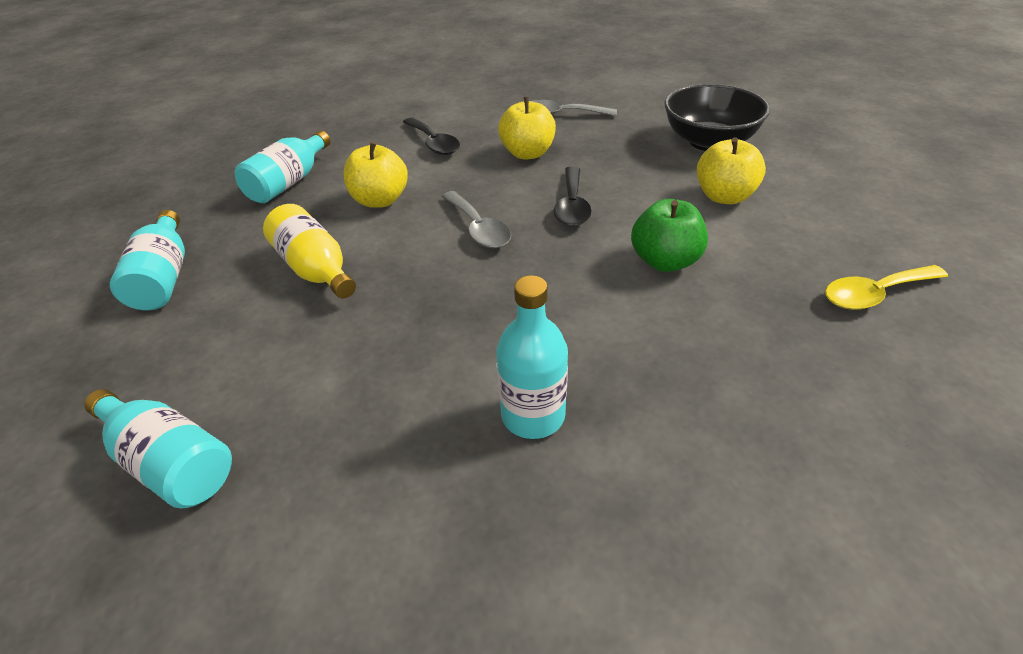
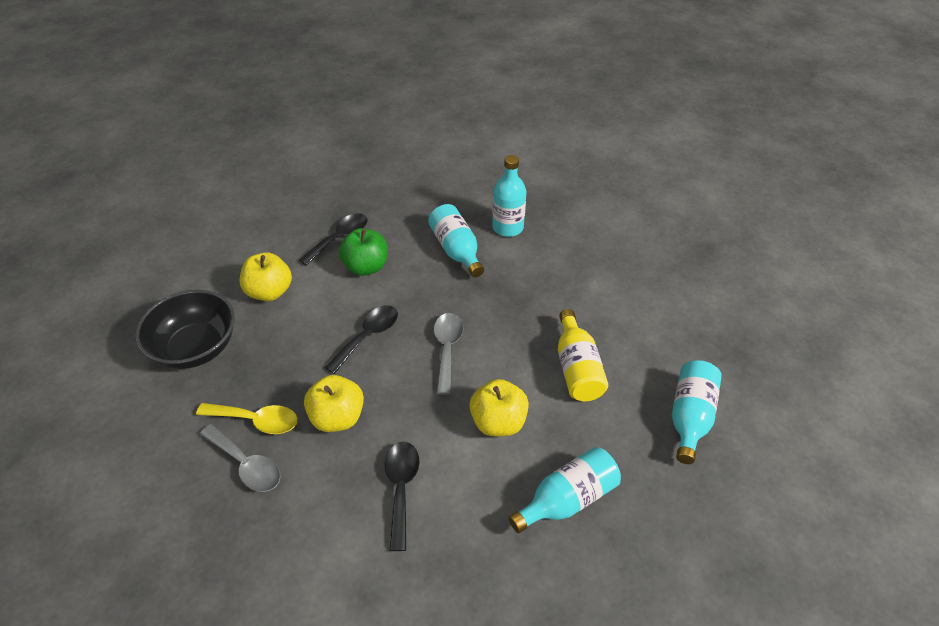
camera: 150 degrees left, 5 degrees up
turquoise bottle [84,389,232,508] -> turquoise bottle moved to [428,204,484,277]
yellow spoon [825,265,948,310] -> yellow spoon moved to [196,403,298,434]
none -> black spoon [299,213,368,266]

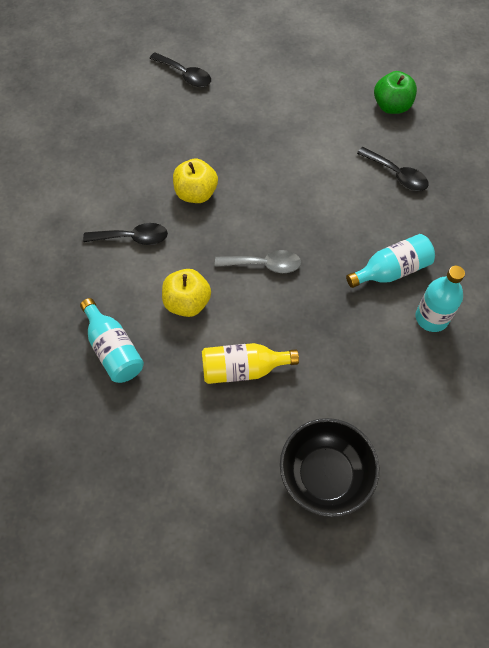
camera: 90 degrees right, 15 degrees up
black bowl [135,290,235,369] -> black bowl moved to [280,418,379,517]
yellow spoon [196,403,298,434] -> none
grey spoon [200,424,281,492] -> none
yellow apple [240,252,292,301] -> none
black spoon [325,305,398,374] -> black spoon moved to [149,52,211,87]
green apple [339,228,388,276] -> green apple moved to [374,71,417,114]
turquoise bottle [672,360,722,464] -> none

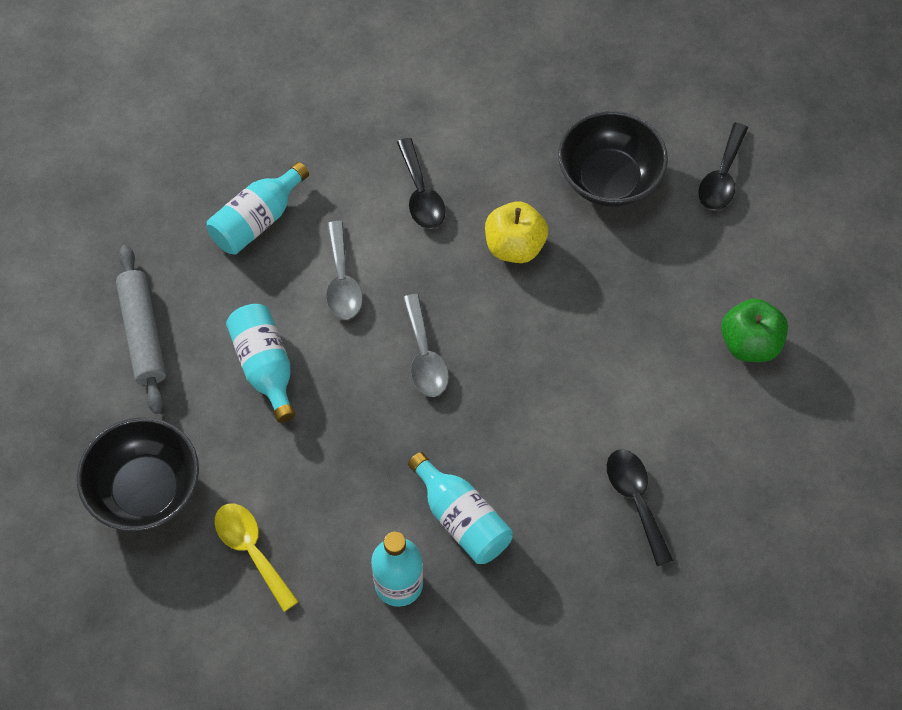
camera: 75 degrees right, 0 degrees up
yellow apple [162,269,211,317] -> grey spoon [326,221,363,320]
yellow bottle [202,343,299,384] -> turquoise bottle [226,304,295,423]
black spoon [357,147,429,191] -> black spoon turned 135 degrees clockwise [607,449,673,566]
green apple [374,71,417,114] -> green apple moved to [721,298,788,362]
none -> grey rolling pin [116,245,166,414]
none -> yellow spoon [214,504,299,612]
none -> black bowl [558,111,668,207]

